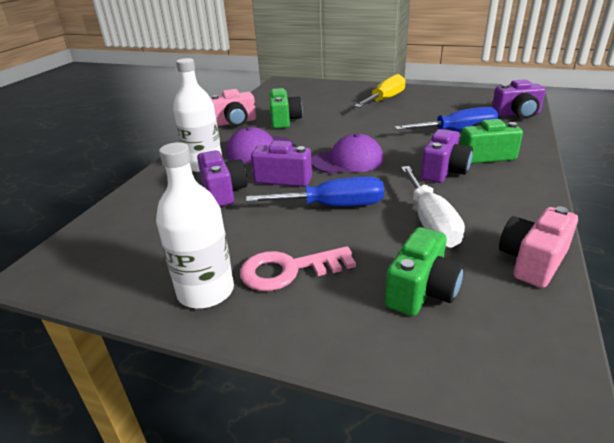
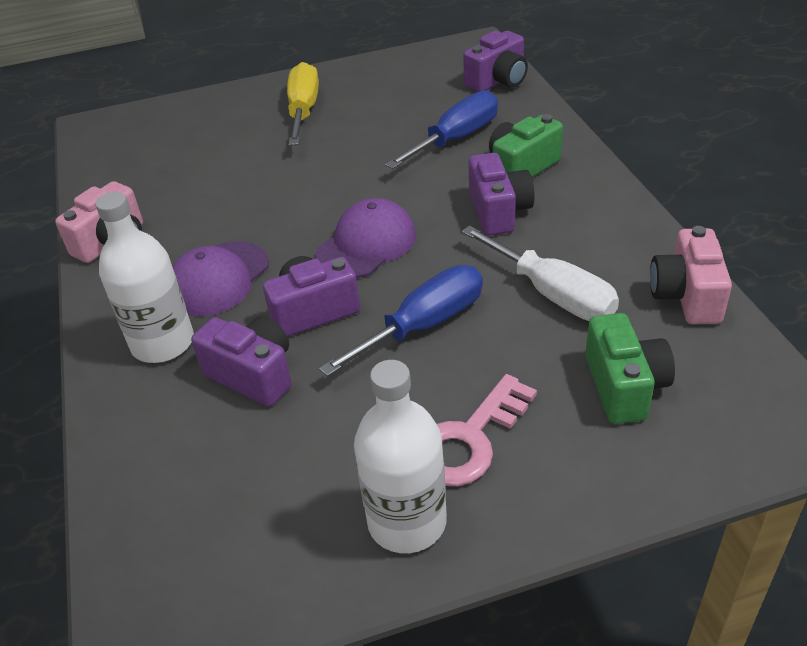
camera: 35 degrees left, 10 degrees up
green camera [269,88,303,129] -> none

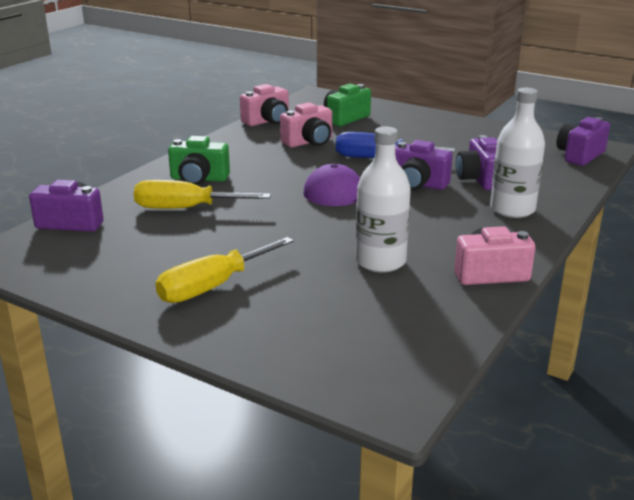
camera: 135 degrees left, 15 degrees down
purple cap [172,241,269,316] -> none
white bottle [354,360,447,553] -> white bottle moved to [355,126,411,272]
blue screwdriver [385,90,498,169] -> yellow screwdriver [134,180,271,209]
pink key [437,374,537,486] -> none
white screwdriver [461,226,619,321] -> pink camera [280,102,332,147]
purple camera [468,153,535,235] -> purple camera moved to [556,117,610,166]

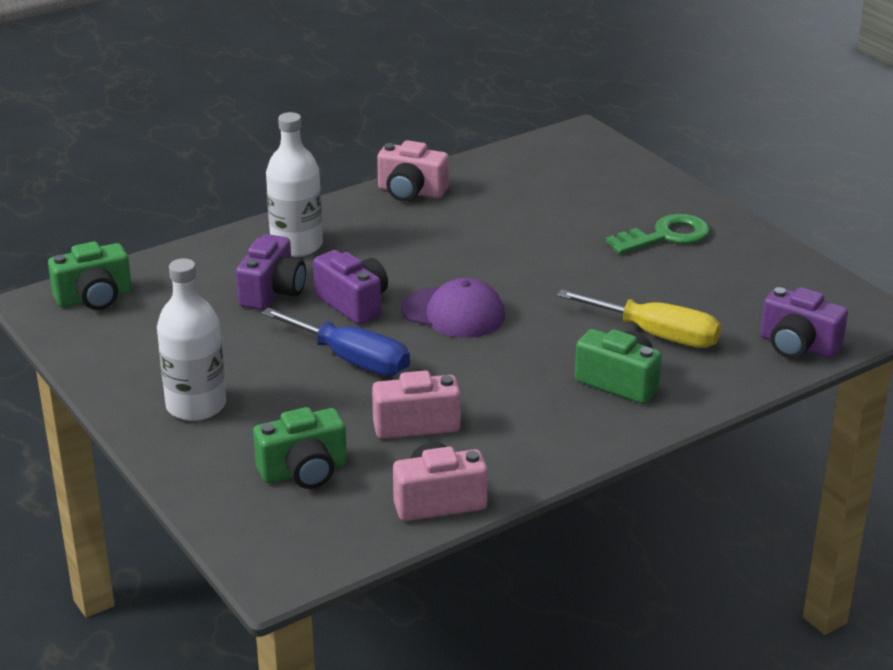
camera: 155 degrees left, 5 degrees up
yellow screwdriver [155,237,294,303] -> green key [606,214,710,254]
white bottle [355,126,411,272] -> white bottle moved to [157,258,226,421]
purple camera [556,117,610,166] -> green camera [48,241,132,310]

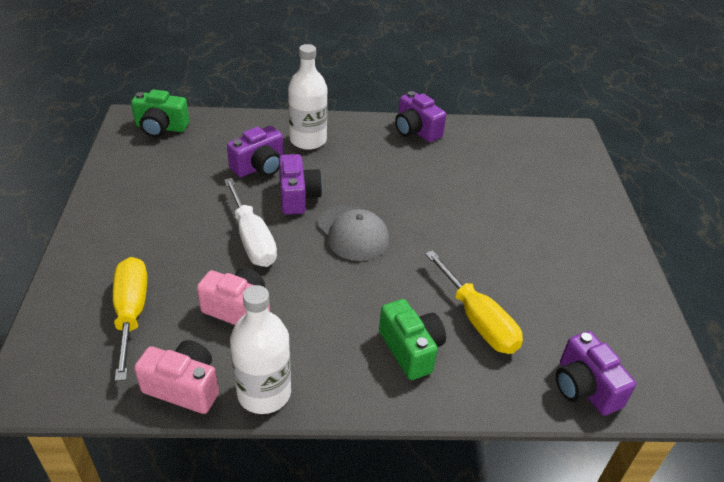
camera: 30 degrees right, 10 degrees up
white bottle [157,258,226,421] -> white bottle moved to [230,285,291,414]
green camera [253,407,347,489] -> yellow screwdriver [113,257,147,381]
blue screwdriver [262,308,410,376] -> white screwdriver [224,178,277,267]
pink camera [377,140,449,202] -> purple camera [395,91,446,142]
purple cap [401,278,505,338] -> grey cap [317,205,389,261]
green key [606,214,710,254] -> none

